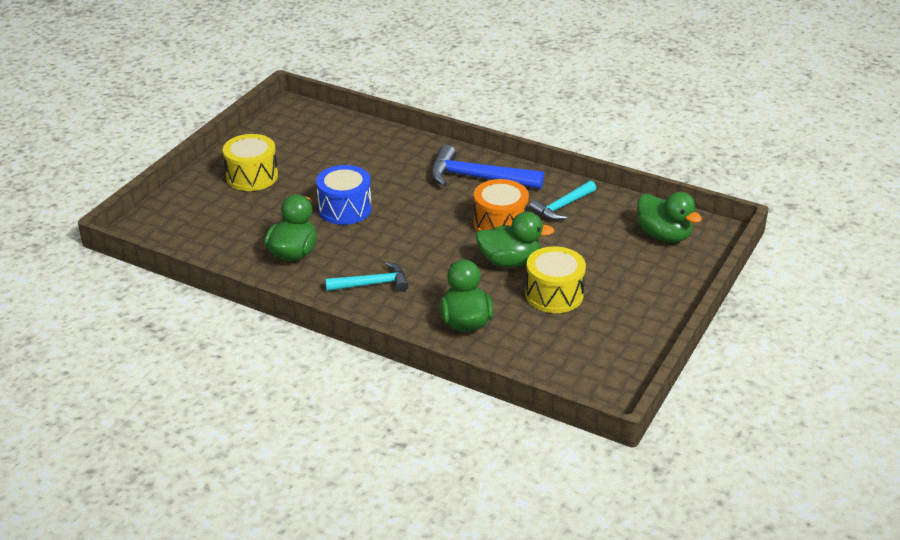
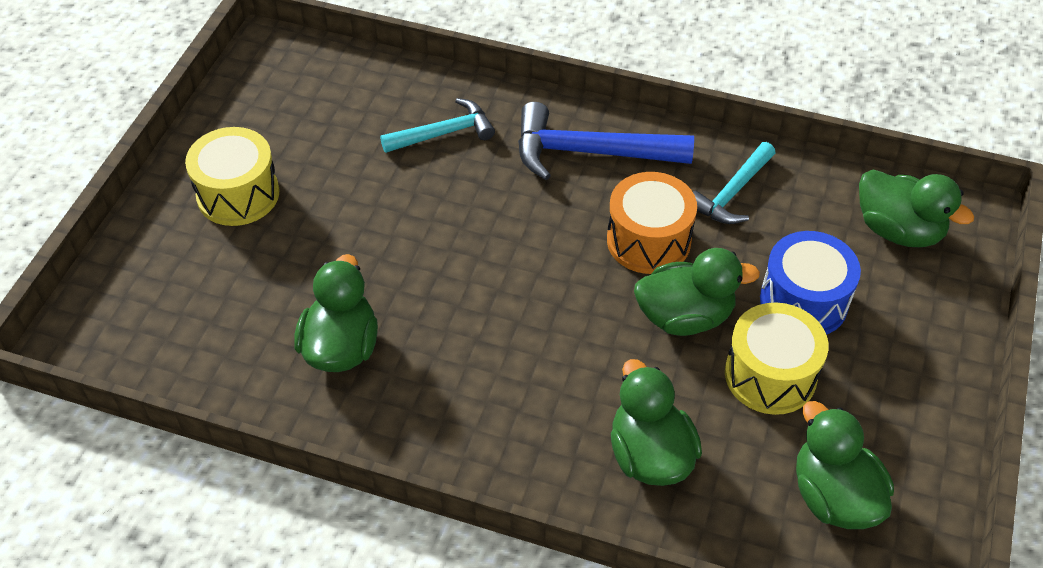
camera: 10 degrees left, 15 degrees up
blue drum [316,165,372,225] -> blue drum moved to [760,231,861,335]
turquoise hammer [325,262,408,292] -> turquoise hammer moved to [380,98,495,153]
none -> green duck [796,401,894,529]

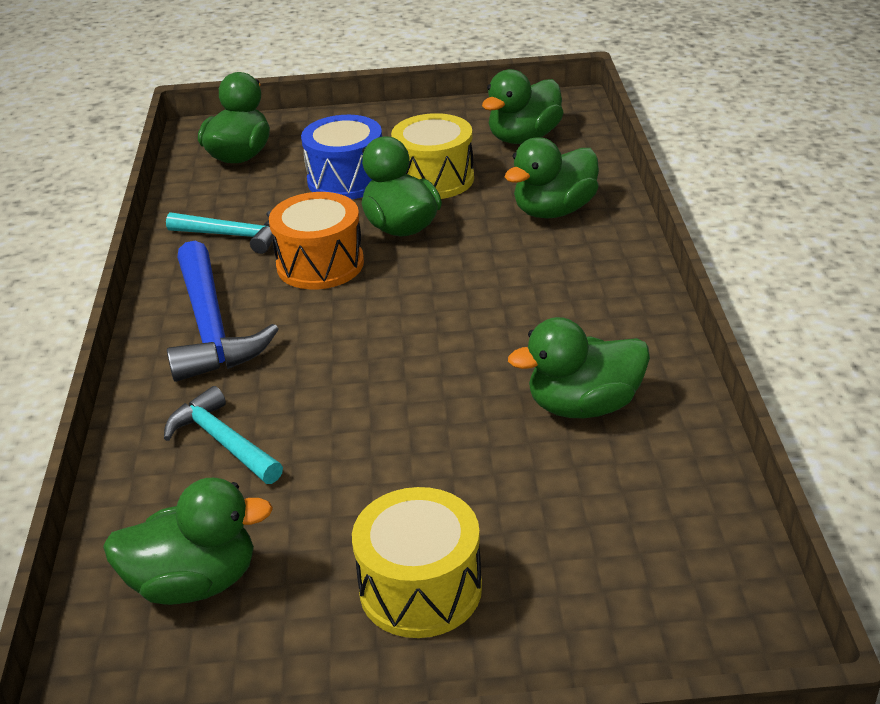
camera: 110 degrees left, 15 degrees down
none -> green duck [103,478,273,605]

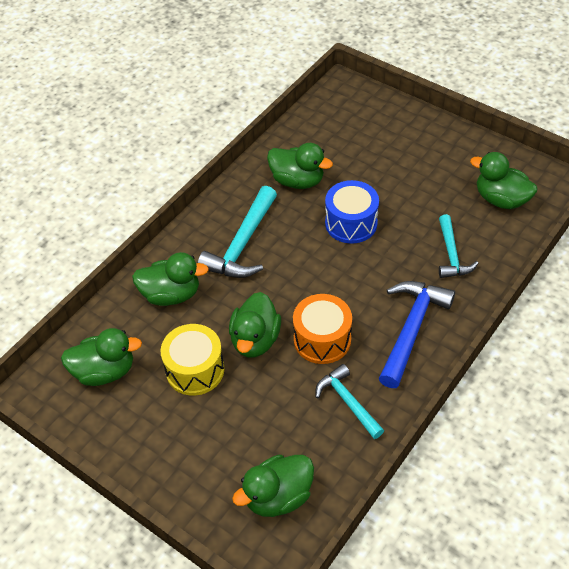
camera: 140 degrees left, 15 degrees up
blue drum [301,115,382,199] -> blue drum moved to [325,180,379,244]
yellow drum [352,487,482,638] -> none
none -> turquoise hammer [198,186,277,278]

